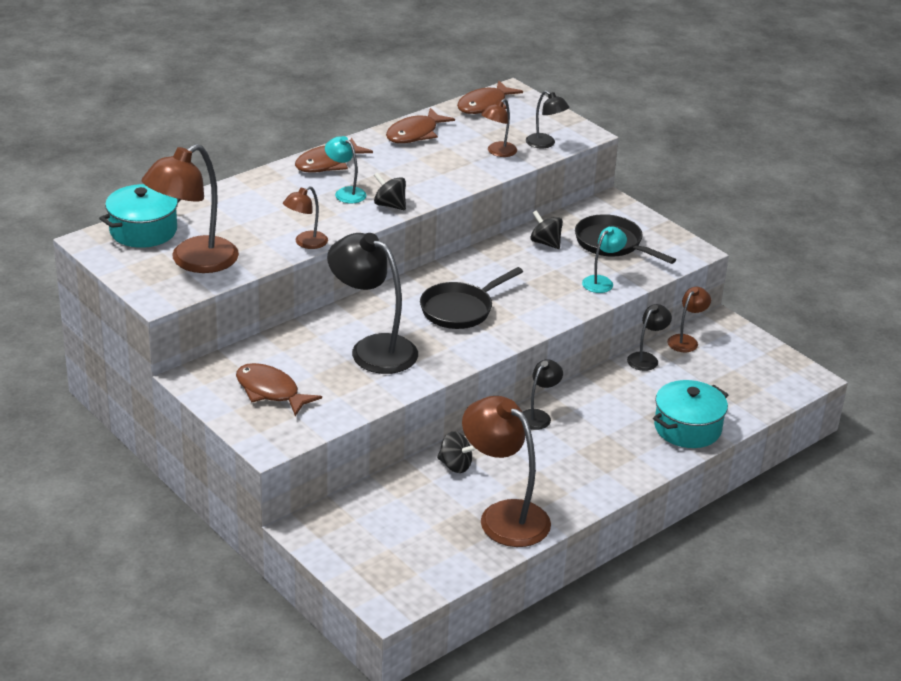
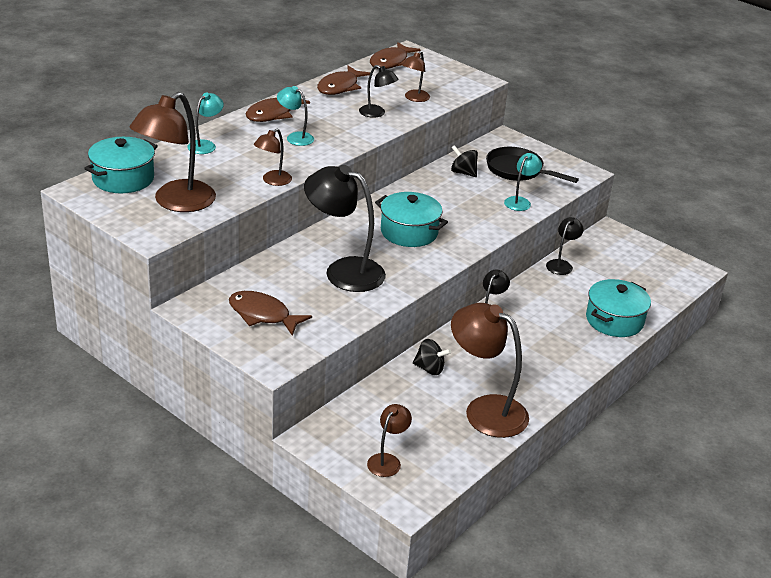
camera: 10 degrees left, 0 degrees up
black spinning top [374,172,406,210] -> none
black pan [420,267,523,329] -> turquoise pot [375,192,448,247]
black lamp [526,91,569,149] -> black lamp moved to [359,65,398,118]
brown lamp [667,287,711,352] -> brown lamp moved to [367,404,412,477]
none -> turquoise lamp [187,93,224,154]

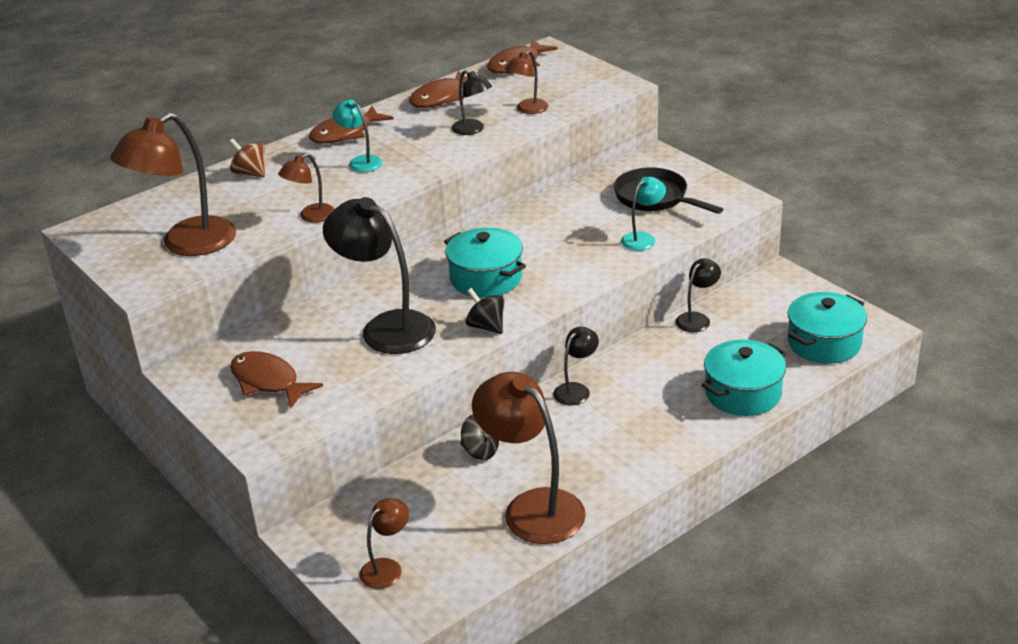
camera: 15 degrees right, 0 degrees up
turquoise pot [84,137,158,193] -> turquoise pot moved to [788,292,867,364]
turquoise lamp [187,93,224,154] -> brown spinning top [229,138,265,178]
black spinning top [451,145,478,177] -> black spinning top moved to [466,288,504,334]

